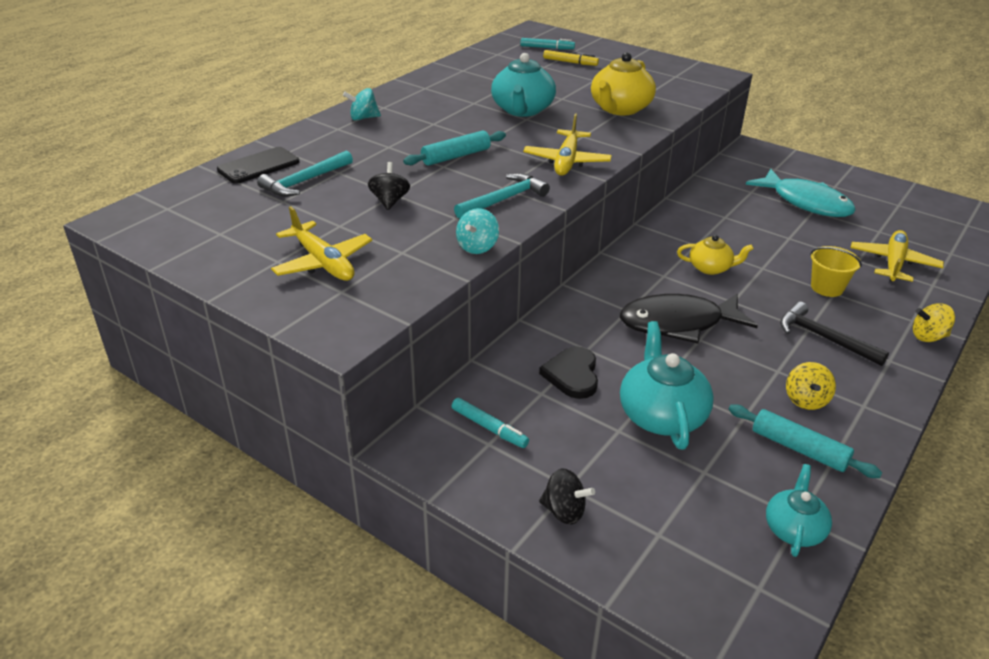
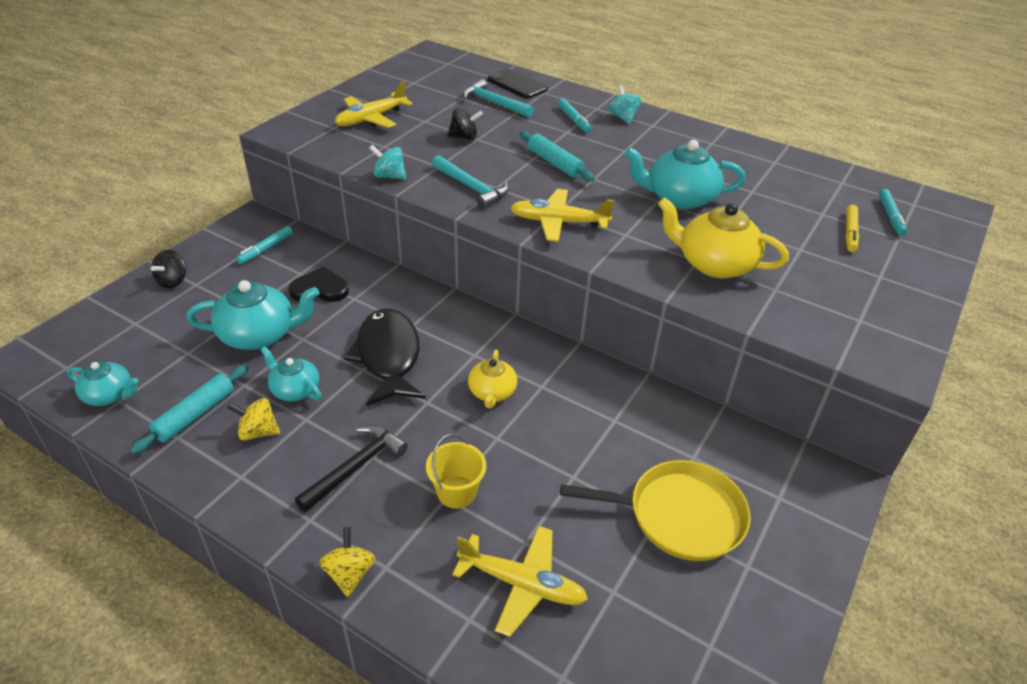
camera: 85 degrees right, 5 degrees up
turquoise fish [746,169,856,217] -> yellow pan [560,460,751,561]
none -> turquoise teapot [261,347,321,401]
none -> turquoise marker [558,99,591,133]

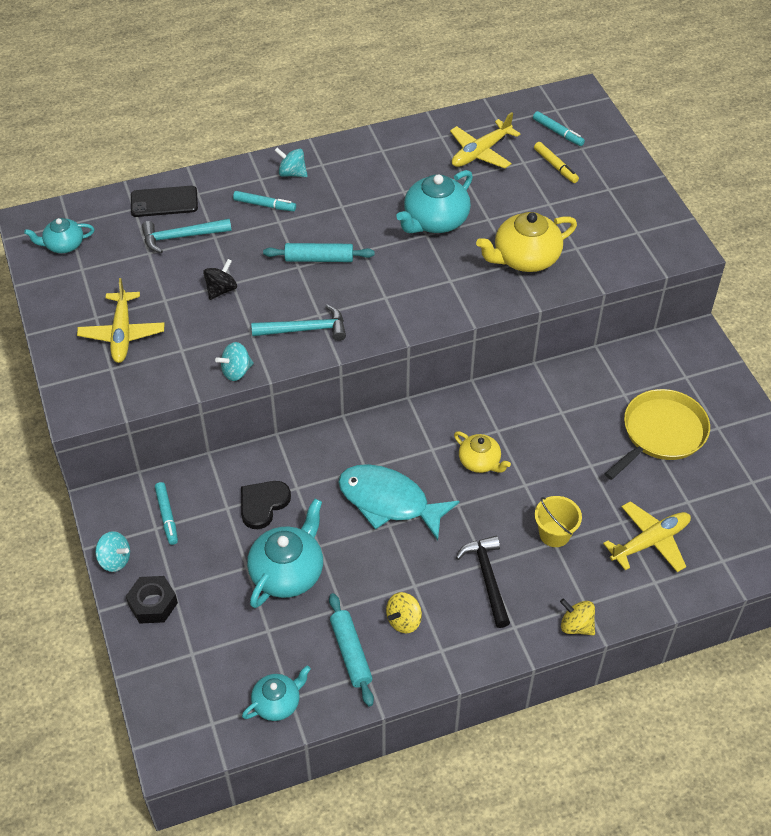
camera: 50 degrees left, 10 degrees up
black spinning top [151,250,186,288] -> black nut [126,576,178,624]
turquoise teapot [261,347,321,401] -> turquoise teapot moved to [24,218,95,253]
black fish [344,308,426,406] -> turquoise fish [338,464,460,541]
yellow plane [510,189,614,242] -> yellow plane moved to [450,112,520,169]
none -> turquoise spinning top [95,531,130,572]

